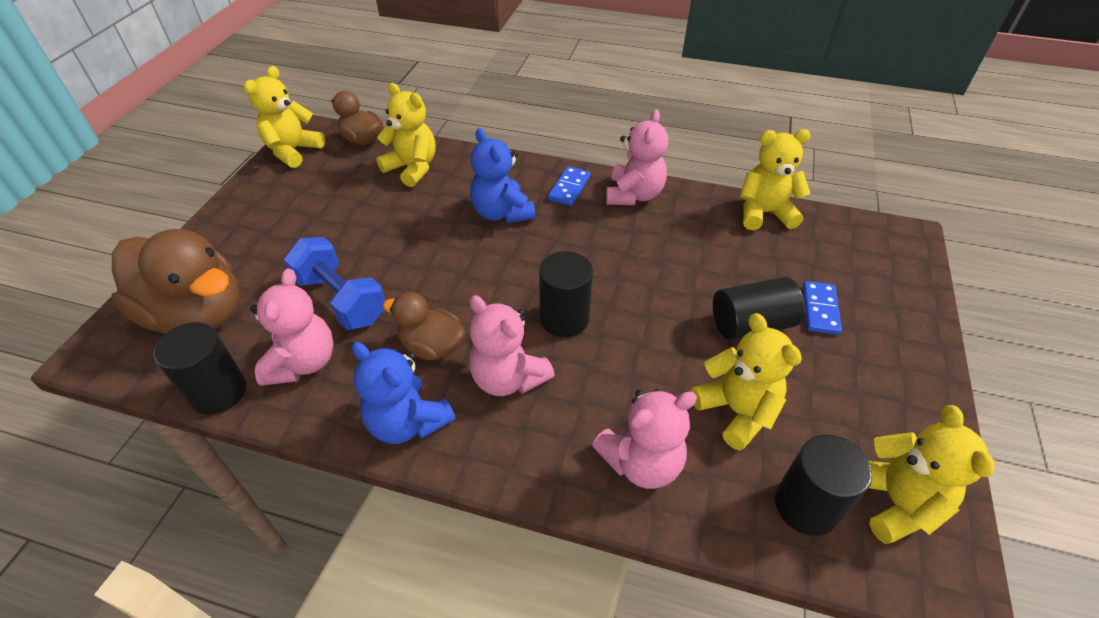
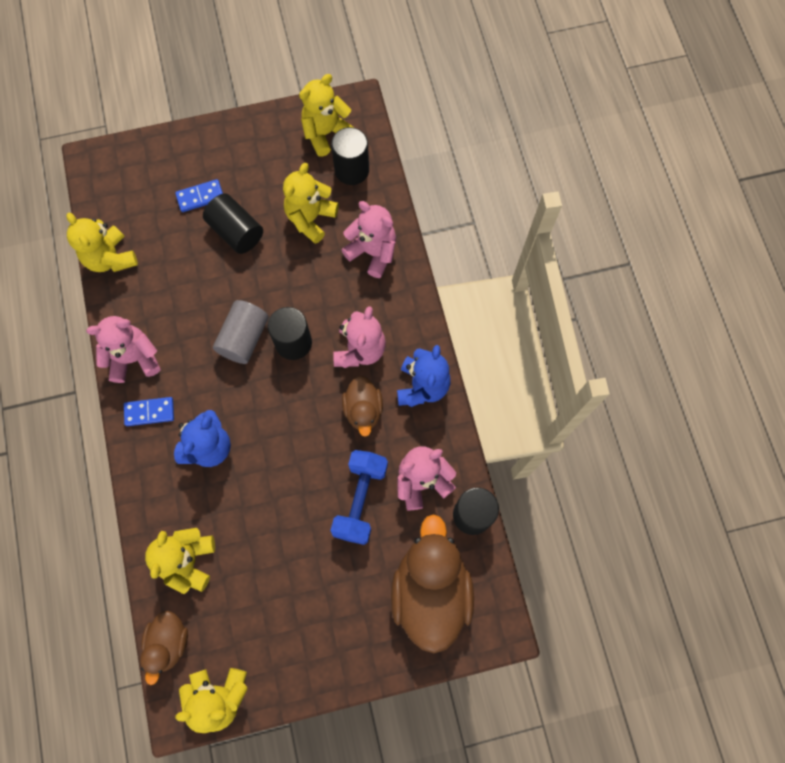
camera: 120 degrees left, 25 degrees up
none -> grey cylinder [213,300,269,364]

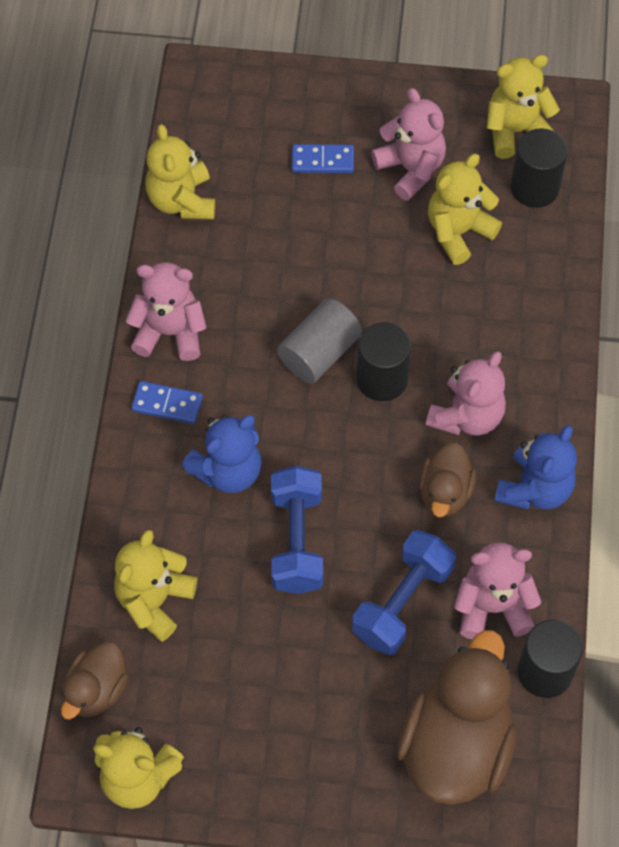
camera: 20 degrees right, 10 degrees down
black cylinder [203,194,263,254] -> none
pink teddy bear [342,201,396,278] -> pink teddy bear moved to [371,88,446,201]
none -> blue dumbbell [271,466,323,594]

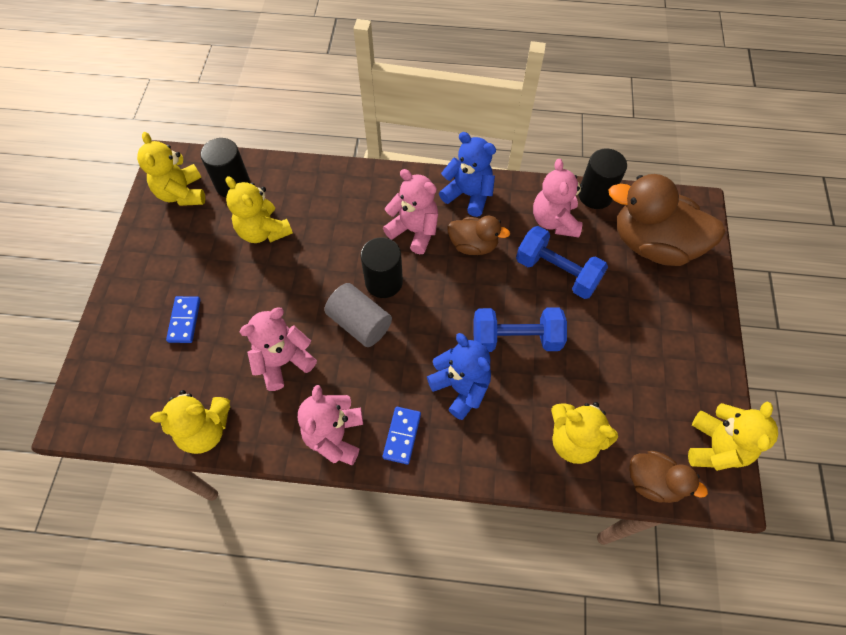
camera: 90 degrees left, 0 degrees up
pink teddy bear [371,88,446,201] -> pink teddy bear moved to [239,308,317,391]

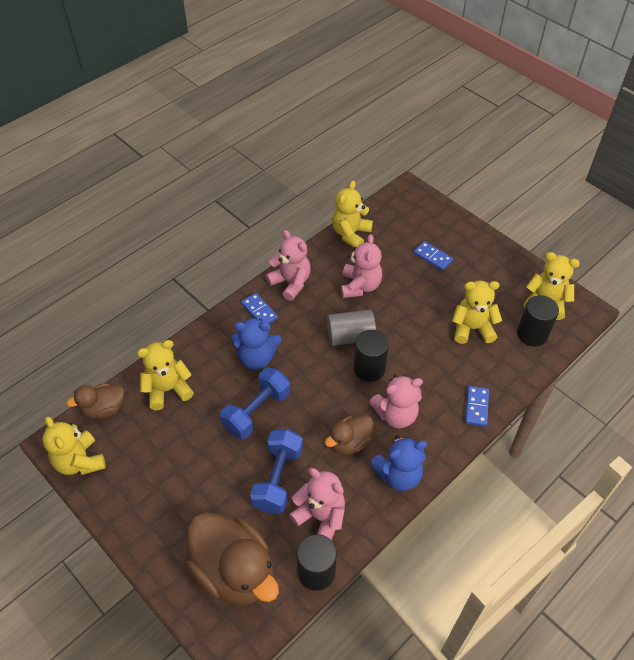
camera: 130 degrees right, 10 degrees down
blue dumbbell [516,226,608,299] -> blue dumbbell turned 60 degrees counterclockwise [250,429,303,513]
brown duck [608,174,725,266] -> brown duck turned 75 degrees clockwise [186,513,279,605]
none -> blue domino [465,386,489,427]

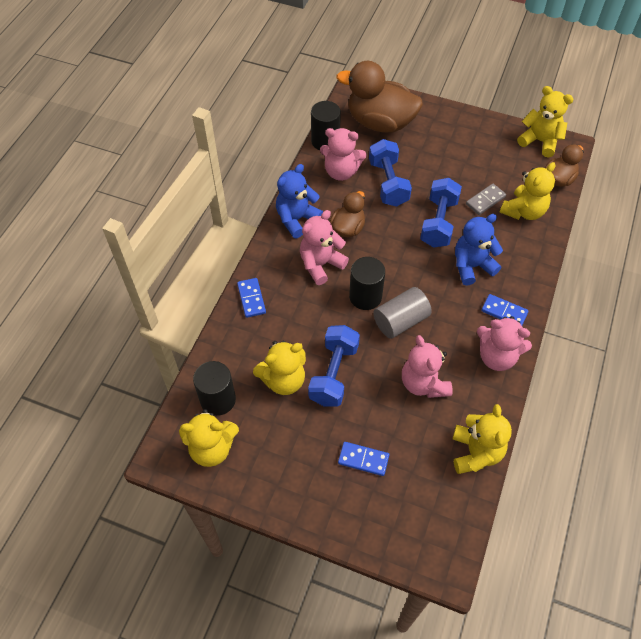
camera: 155 degrees right, 5 degrees up
none -> blue dumbbell [308,325,360,407]
none -> grey domino [466,184,506,215]

